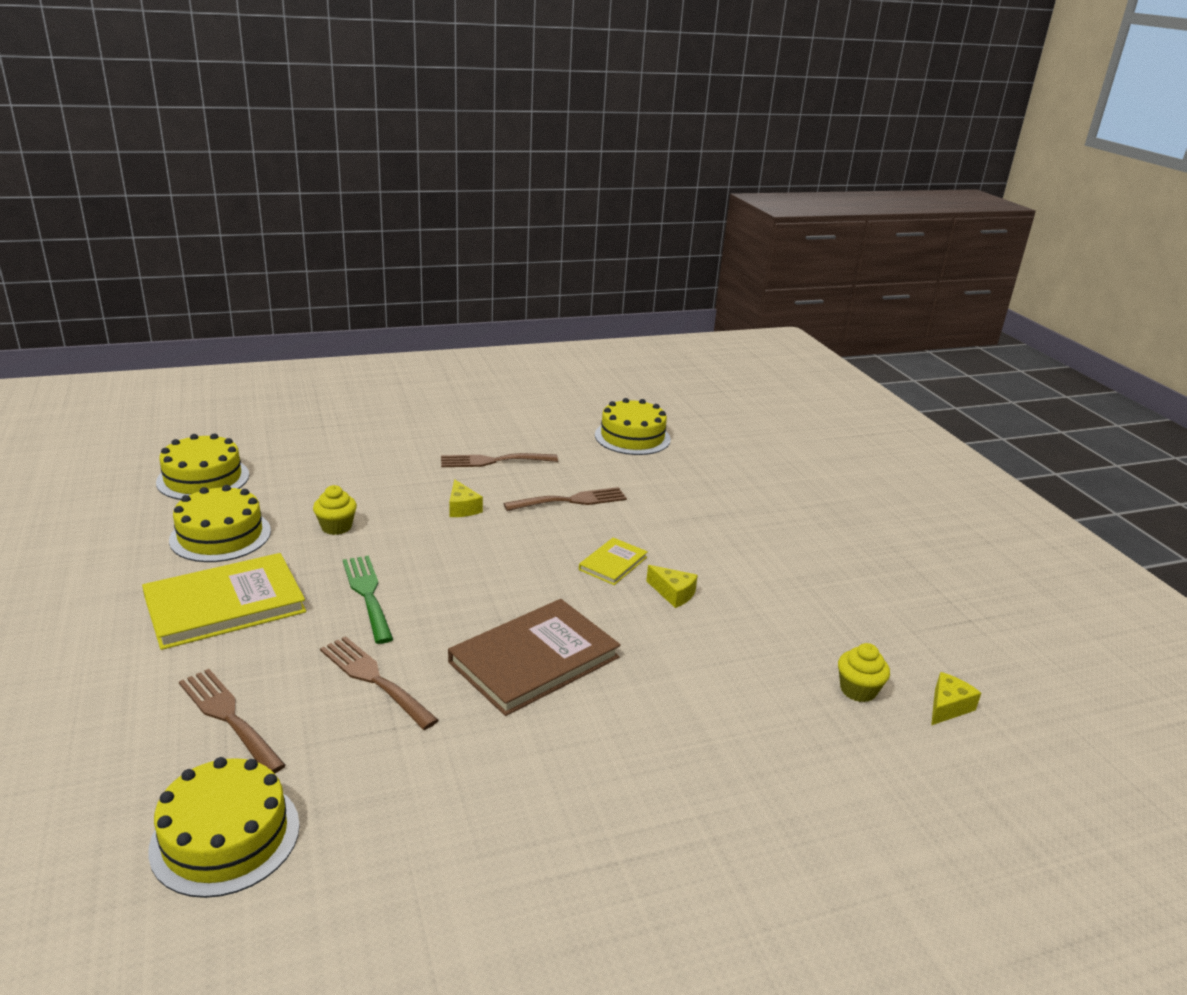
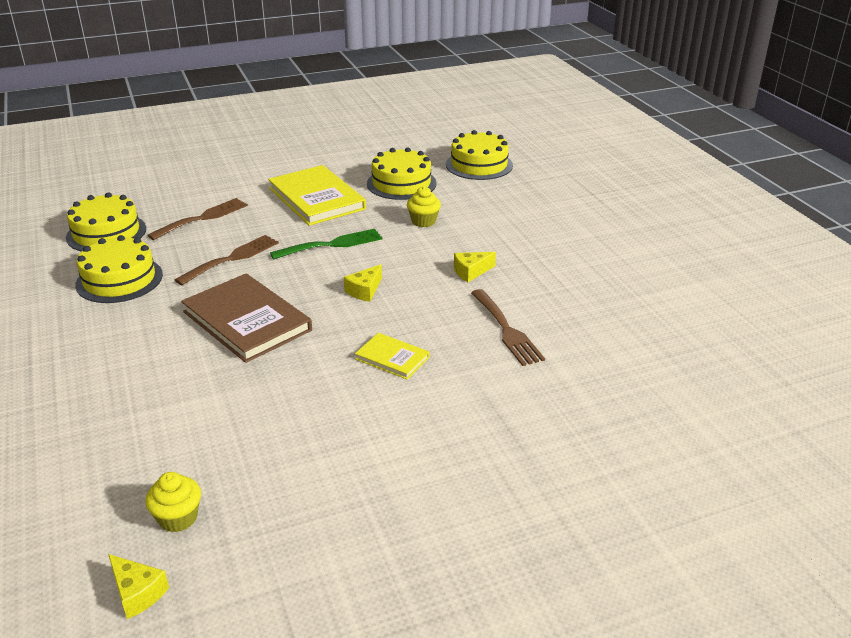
camera: 90 degrees right, 5 degrees up
brown fork [441,453,558,467] -> none
yellow cake [595,398,671,455] -> yellow cake moved to [75,235,163,303]
yellow cheese [646,565,698,608] -> yellow cheese moved to [344,264,382,302]

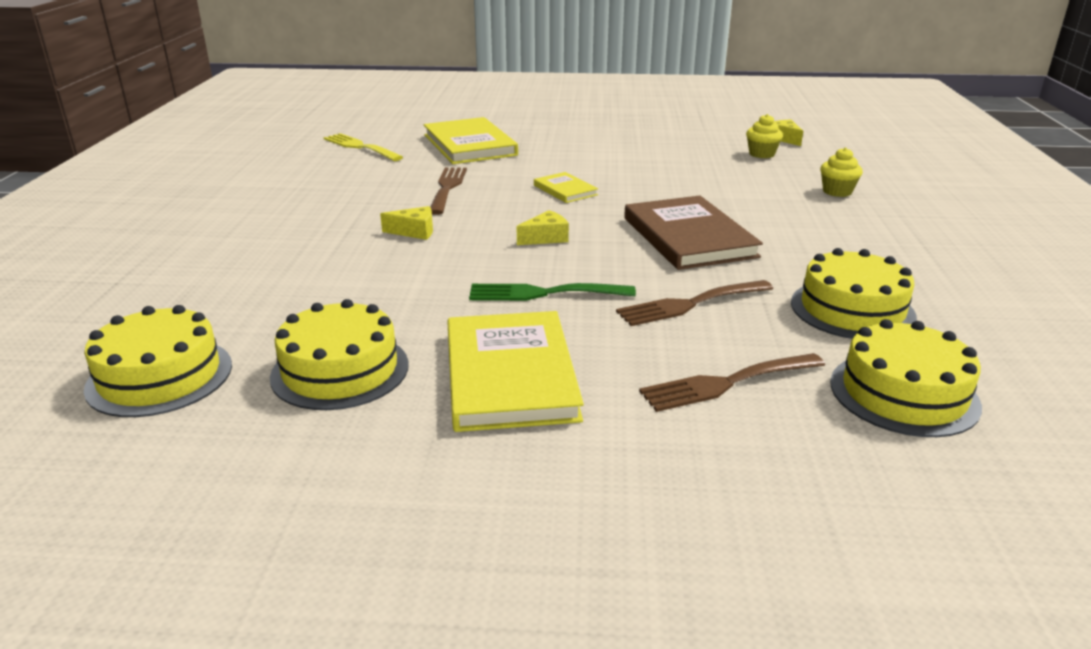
camera: 155 degrees left, 5 degrees down
yellow cupcake [407,187,441,227] -> yellow cupcake moved to [820,147,863,197]
none -> yellow fork [323,133,403,161]
none -> yellow book [424,117,518,164]

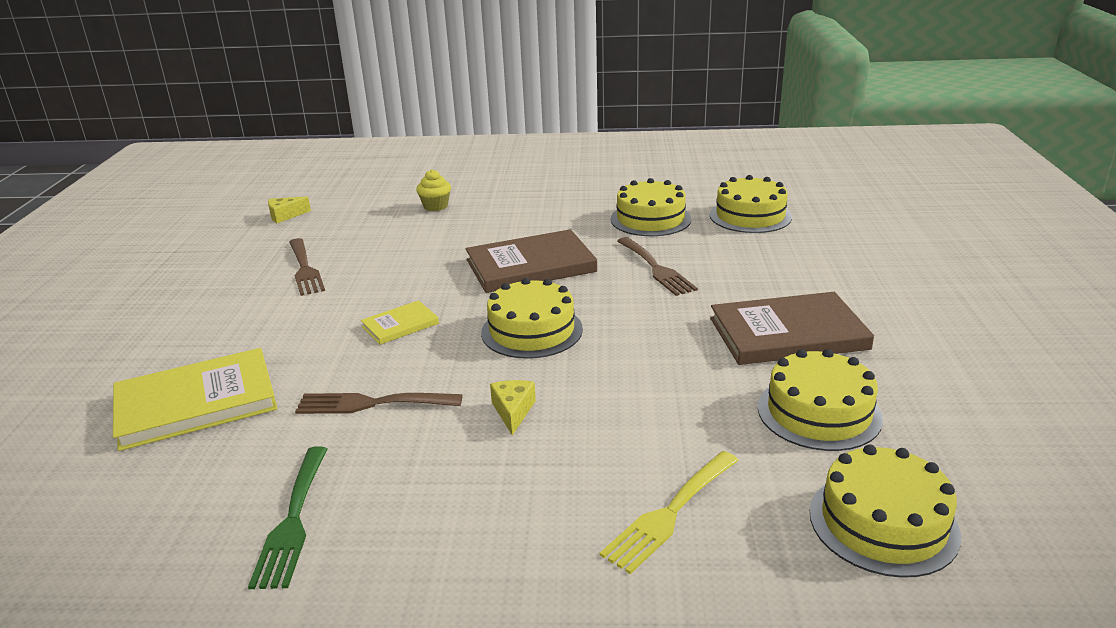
camera: 90 degrees left, 0 degrees up
yellow fork [323,133,403,161] -> yellow fork moved to [600,451,739,574]
yellow book [447,311,584,432] -> brown book [710,292,874,365]
green fork [469,283,636,301] -> green fork moved to [248,446,328,589]
yellow cheese [517,210,569,245] -> yellow cake [481,278,583,359]
brown fork [639,353,825,412] -> brown fork moved to [289,238,325,296]
yellow cupcake [746,114,783,158] -> none

